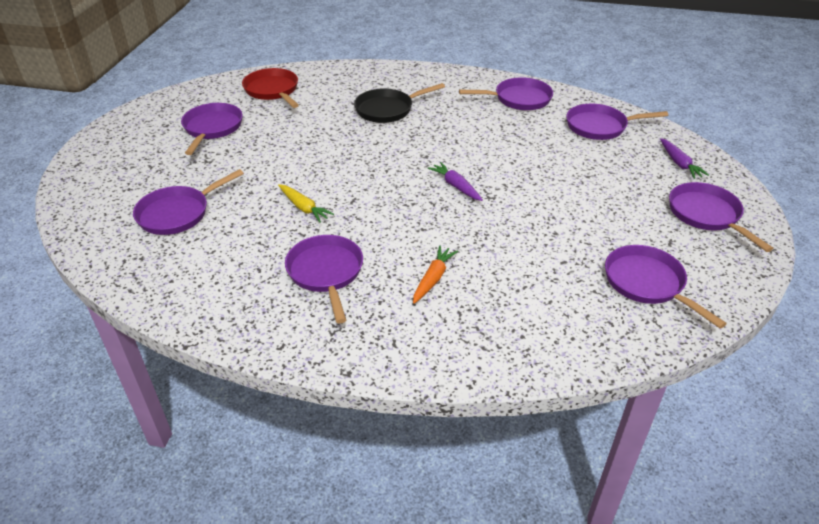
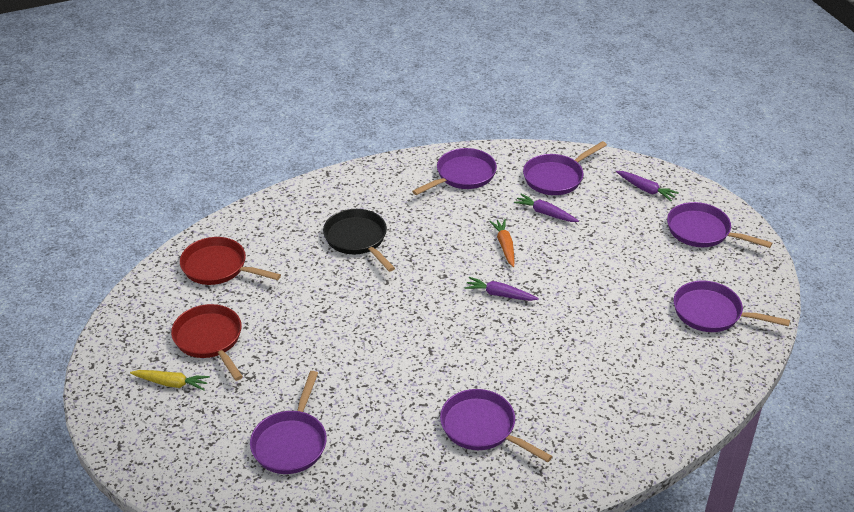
camera: 35 degrees left, 0 degrees up
purple pan [181,103,243,155] -> red pan [171,304,243,381]
yellow carrot [278,184,334,223] -> yellow carrot moved to [130,370,210,391]
black pan [354,83,445,123] -> black pan turned 120 degrees clockwise [323,209,395,272]
orange carrot [413,246,458,304] -> orange carrot moved to [489,219,514,267]
none -> purple carrot [514,194,579,222]

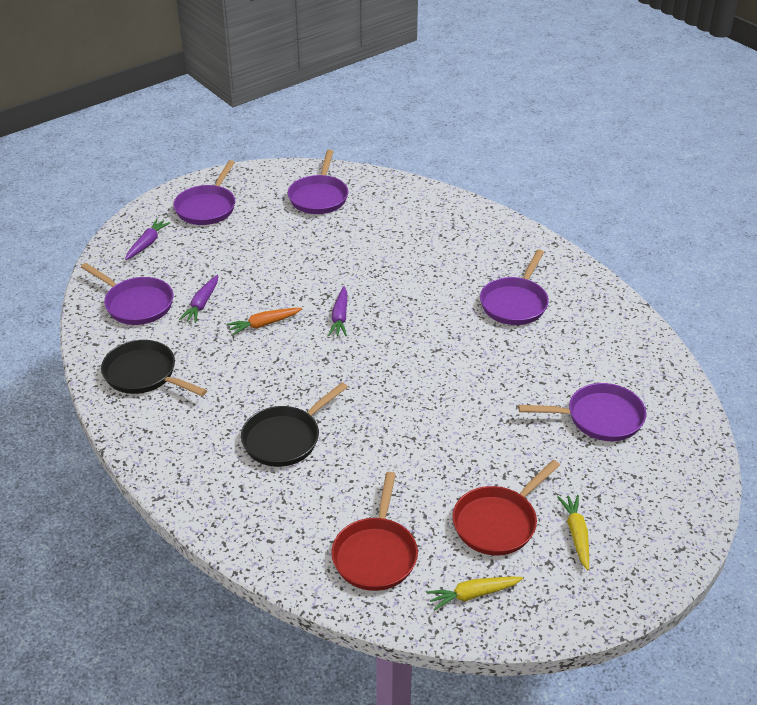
camera: 105 degrees left, 0 degrees up
purple pan [412,148,497,195] -> black pan [101,340,207,396]
none -> yellow carrot [427,577,523,611]

